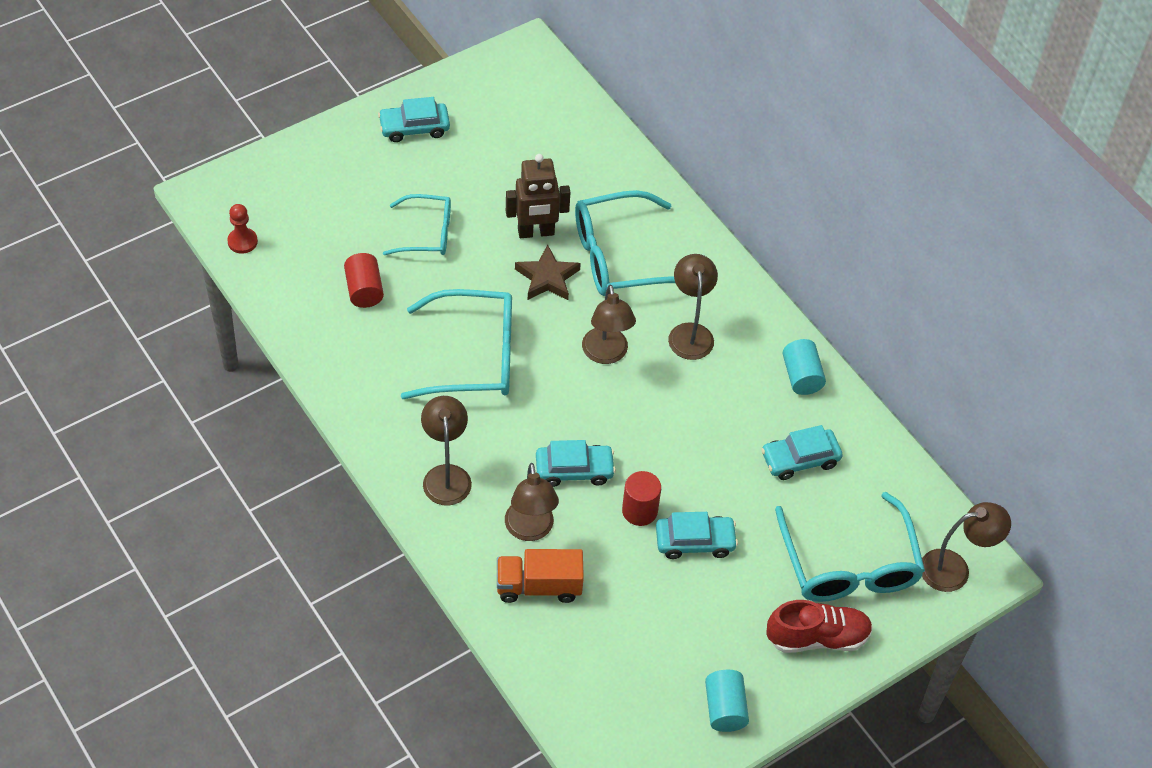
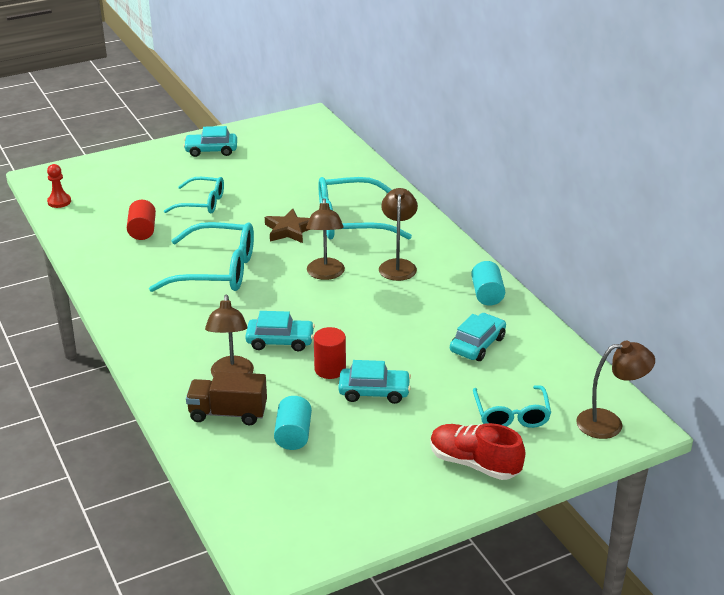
camera: 10 degrees right, 20 degrees down
brown lamp [421,396,472,506] -> none
orange truck [497,549,584,603] -> brown truck [186,371,267,425]
brown robot [506,154,571,238] -> none
turquoise cylinder [705,670,749,732] -> turquoise cylinder moved to [274,396,312,450]
turquoise car [761,425,843,480] -> turquoise car turned 135 degrees clockwise [450,313,506,361]
red shoe [766,600,873,653] -> red shoe turned 150 degrees counterclockwise [430,423,525,480]
turquoise glasses [775,492,925,602] -> turquoise glasses [473,385,551,428], size x0.61

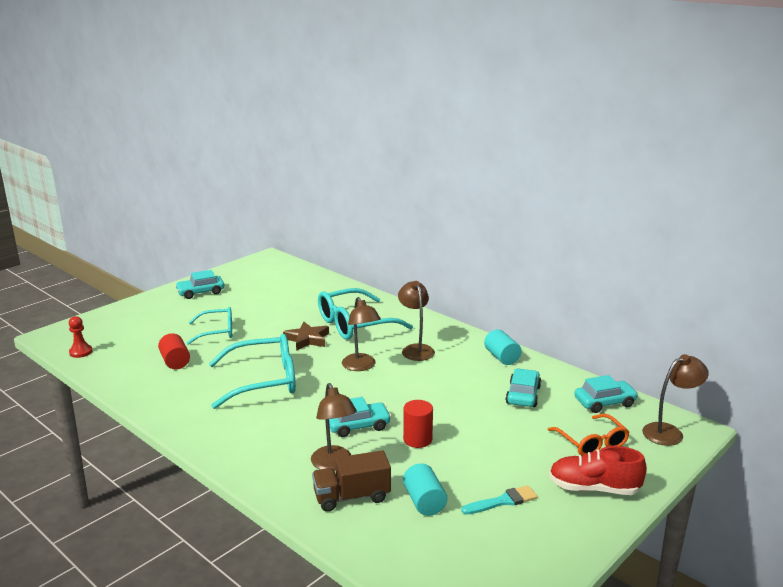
camera: 20 degrees left, 10 degrees down
turquoise car [338,360,411,404] -> turquoise car moved to [574,375,638,413]
turquoise glasses [473,385,551,428] -> orange glasses [548,414,629,456]
none -> turquoise brush [461,485,538,514]

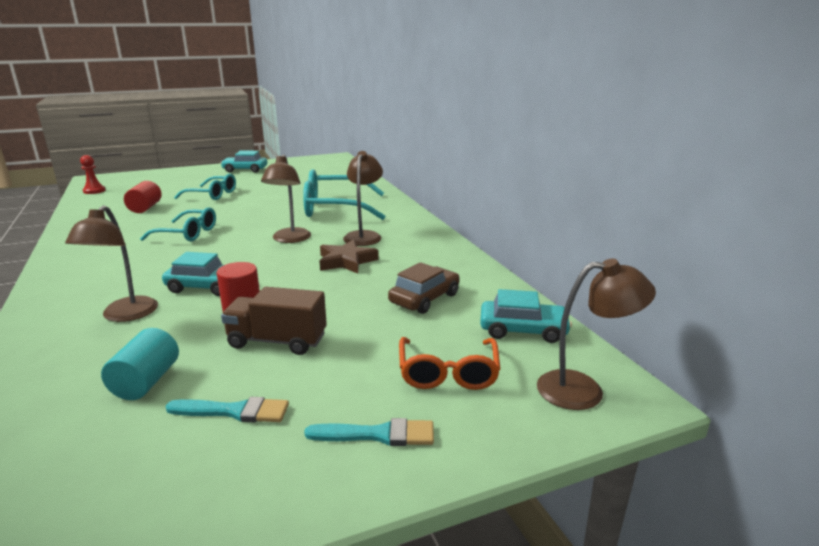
camera: 25 degrees right, 0 degrees up
turquoise glasses [209,334,296,409] -> turquoise glasses [140,207,216,241], size x0.61
brown star [283,322,329,351] -> brown star moved to [320,239,379,274]
brown truck [312,450,391,512] -> brown truck moved to [221,287,327,355]
turquoise cylinder [484,329,522,365] -> none
turquoise car [505,368,541,407] -> brown car [388,262,460,314]
red shoe [549,446,647,495] -> turquoise brush [304,418,434,446]

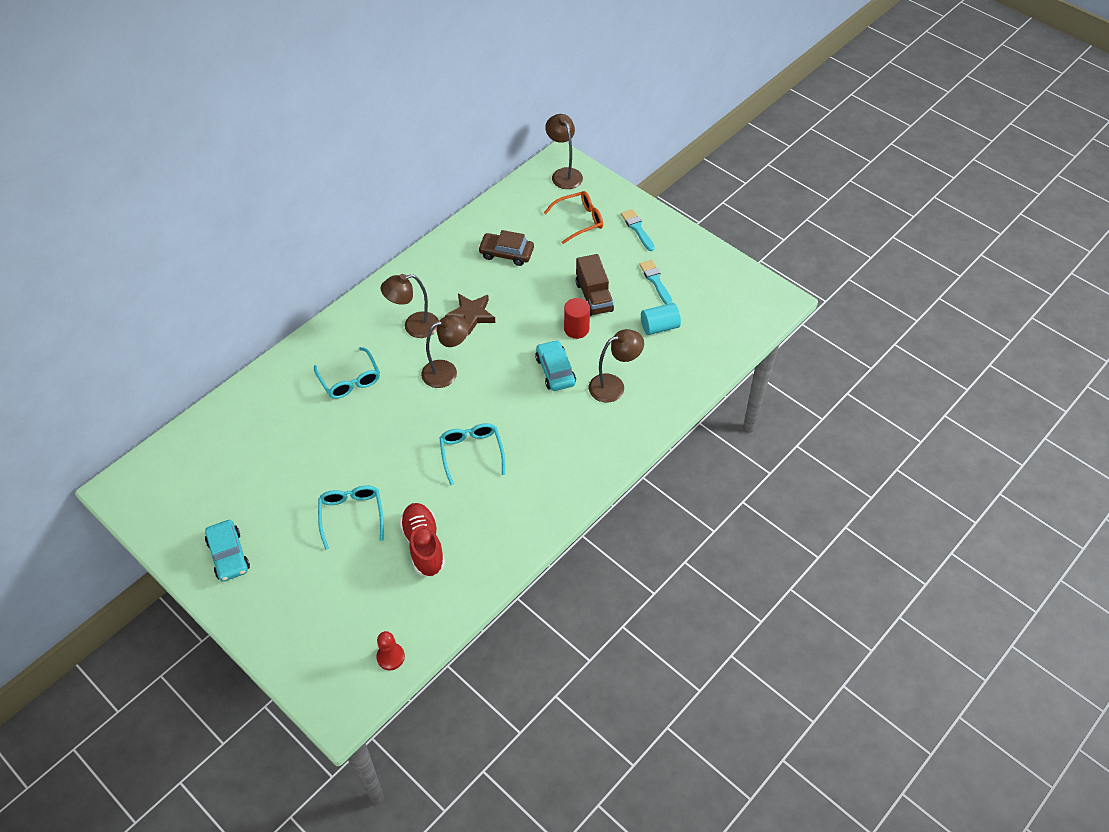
camera: 115 degrees left, 30 degrees up
red cylinder [124,181,162,213] -> red shoe [399,503,445,577]
turquoise glasses [303,169,386,220] -> turquoise glasses [314,347,380,399], size x0.61
turquoise car [480,289,572,343] -> none

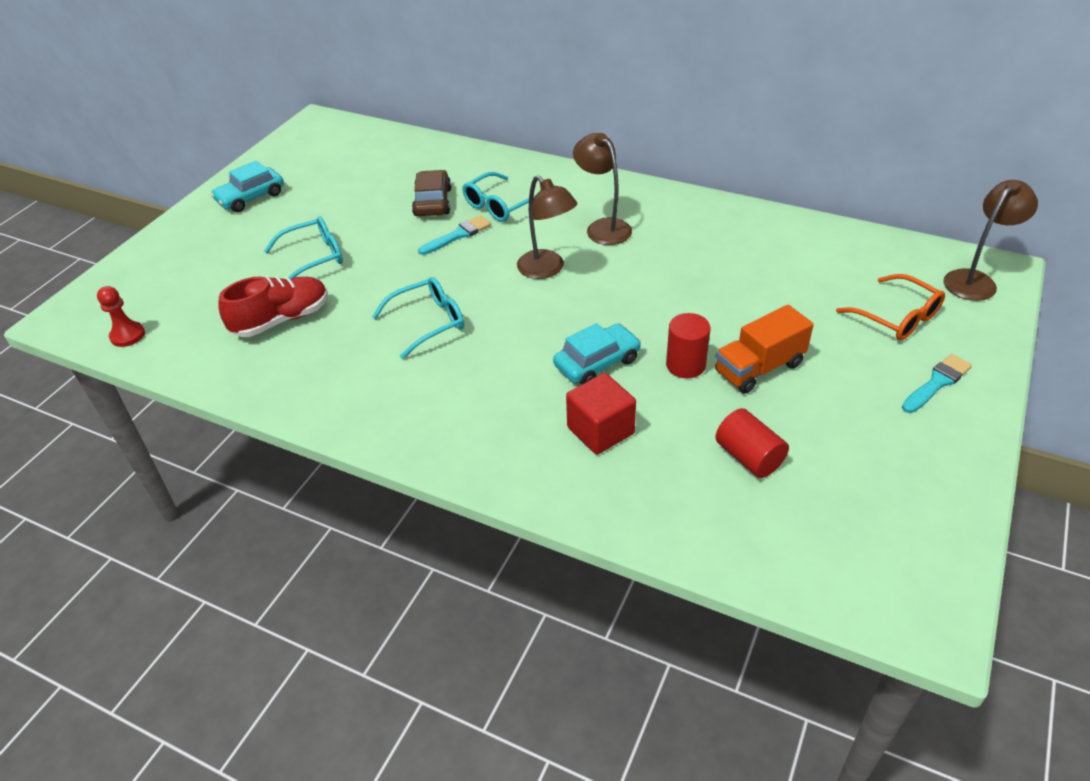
camera: 75 degrees right, 10 degrees down
brown star [445,294,495,335] -> none
brown car [478,230,534,266] -> brown car moved to [412,170,451,216]
brown truck [576,254,614,316] -> orange truck [715,305,814,394]
brown lamp [589,329,644,403] -> red cube [566,373,636,455]
turquoise brush [639,260,672,304] -> turquoise brush moved to [418,215,491,255]
turquoise cylinder [641,303,681,335] -> red cylinder [715,408,789,478]

